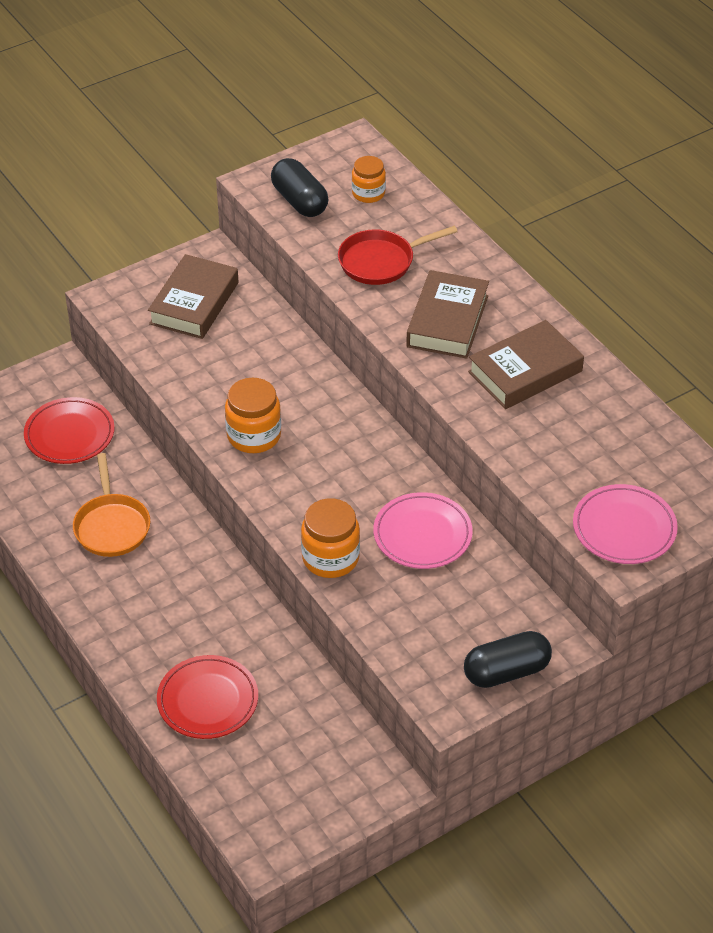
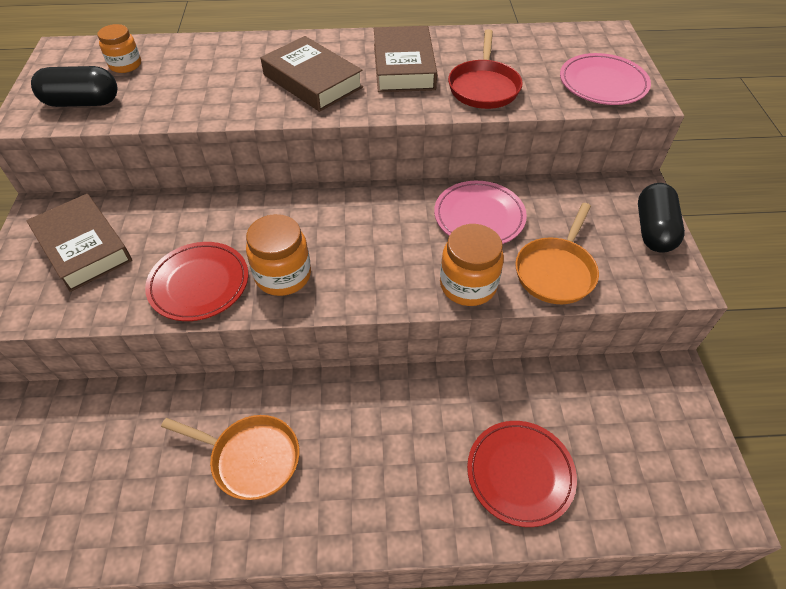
camera: 60 degrees left, 5 degrees up
red plate [24,397,115,464] -> red plate moved to [145,242,248,321]
red pan [338,226,458,285] -> red pan moved to [448,29,523,109]
none -> orange pan [515,203,599,304]

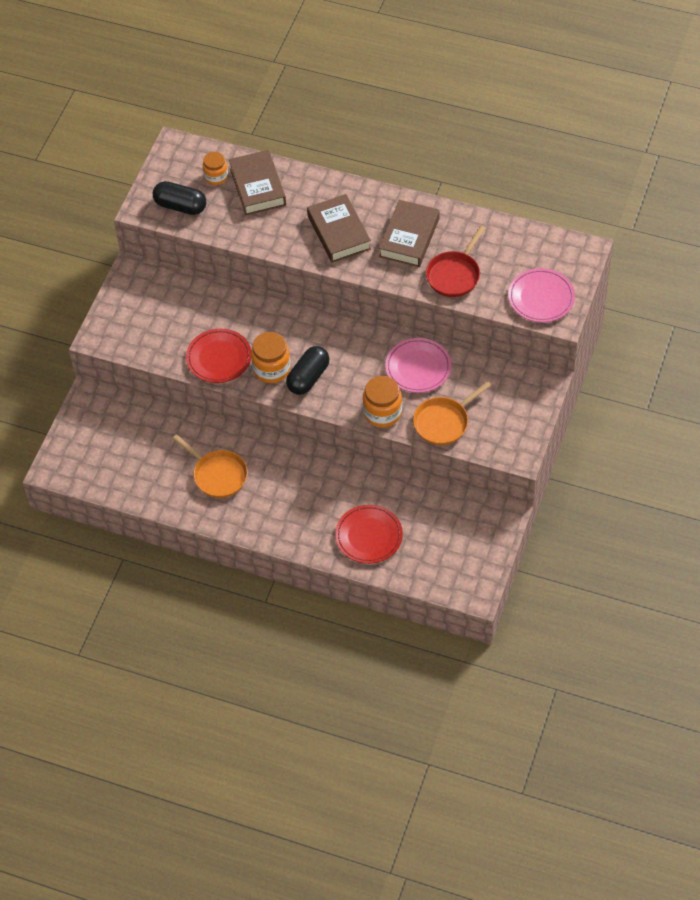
camera: 25 degrees right, 5 degrees up
brown book [26,194,132,292] -> brown book moved to [229,150,286,215]
black capsule [638,183,685,253] -> black capsule moved to [286,346,330,395]

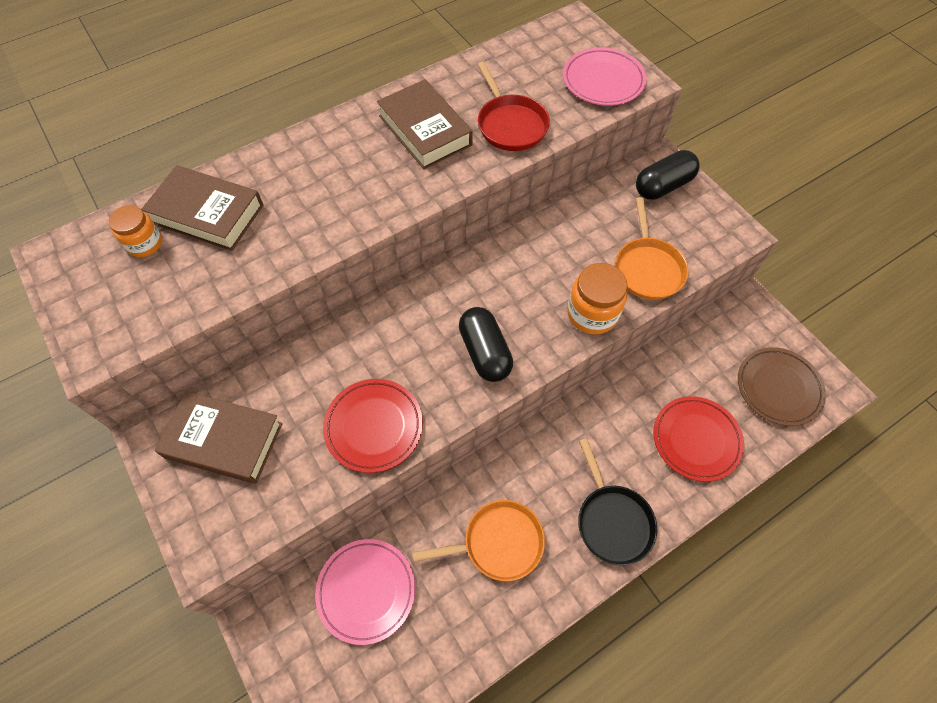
camera: 55 degrees left, 5 degrees up
black capsule [153,181,206,215] -> black capsule moved to [636,150,699,200]
orange jar [251,332,291,383] -> none
brown book [307,194,371,263] -> brown book moved to [155,391,283,484]
pink plate [385,338,451,393] -> pink plate moved to [315,539,415,645]
none -> black pan [578,438,657,565]
none -> brown plate [738,347,826,426]

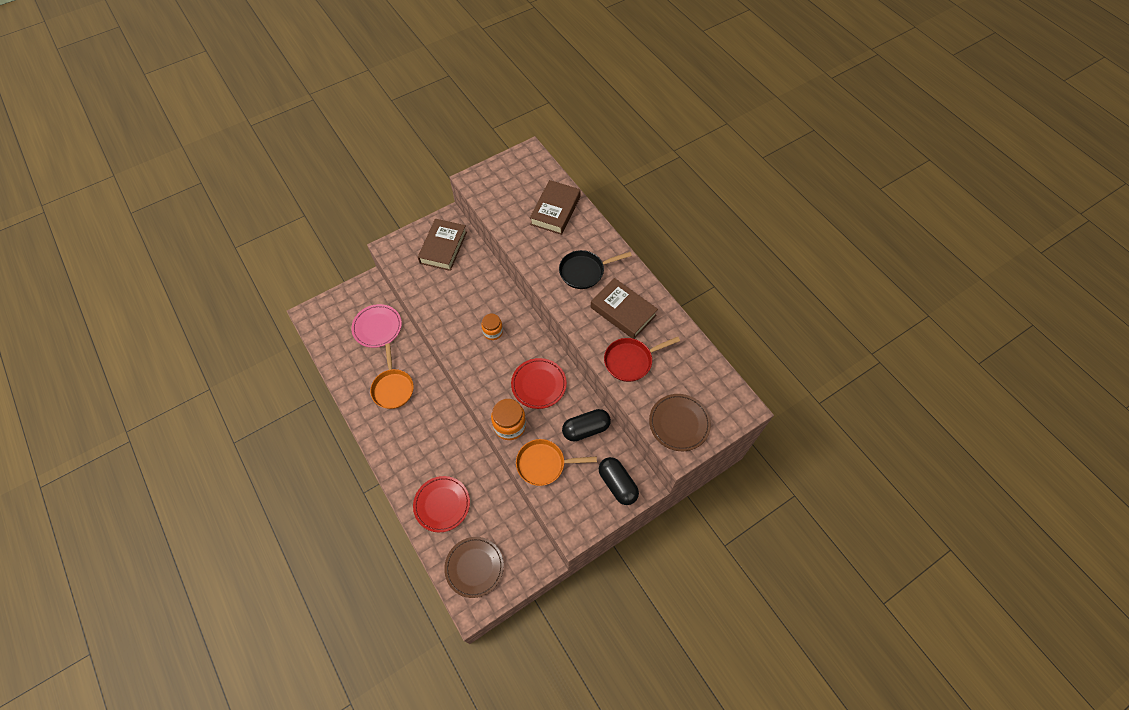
camera: 90 degrees right, 0 degrees up
orange jar [109,205,162,257] -> orange jar moved to [481,314,503,340]
red plate [323,379,423,473] -> red plate moved to [511,358,567,409]
brown book [377,79,472,169] -> brown book turned 75 degrees clockwise [591,278,658,339]
black capsule [459,307,513,382] -> black capsule moved to [562,409,611,441]
pink plate [563,47,646,106] -> brown plate [649,394,711,451]
black pan [578,438,657,565] -> black pan moved to [559,250,632,289]

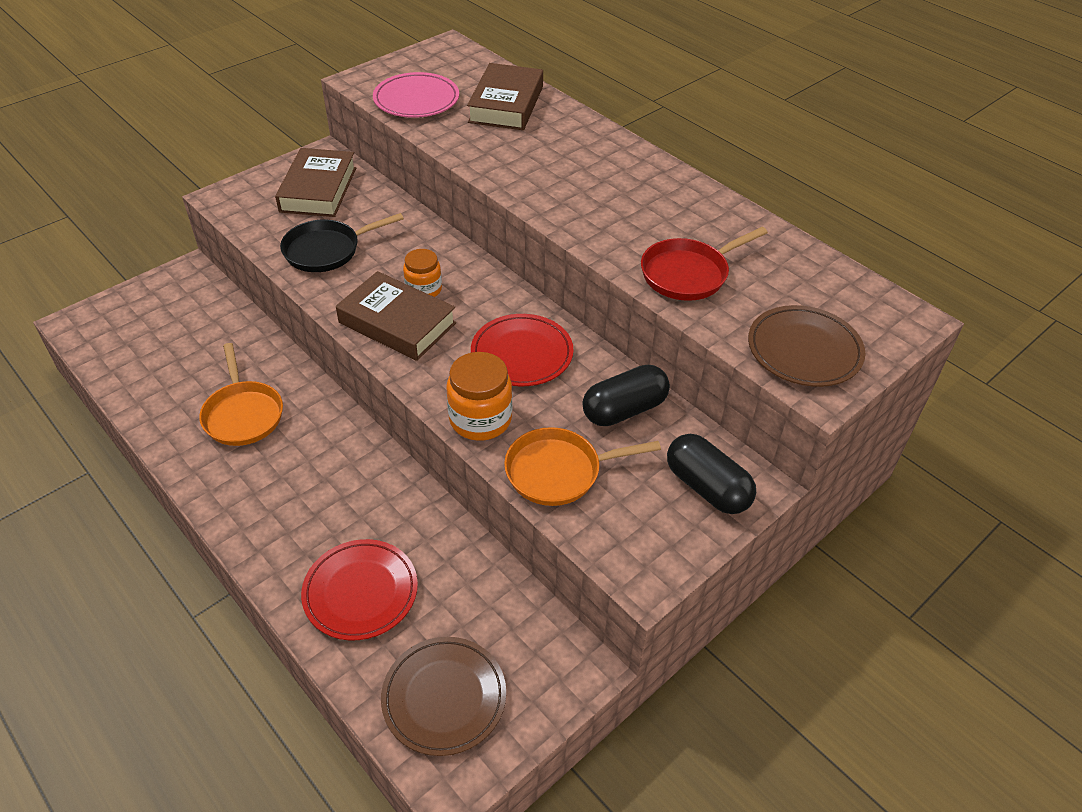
camera: 10 degrees left, 15 degrees down
pink plate [351,304,402,348] -> pink plate moved to [373,72,459,118]
black pan [559,250,632,289] -> black pan moved to [280,213,404,272]
brown book [591,278,658,339] -> brown book moved to [336,271,456,361]

